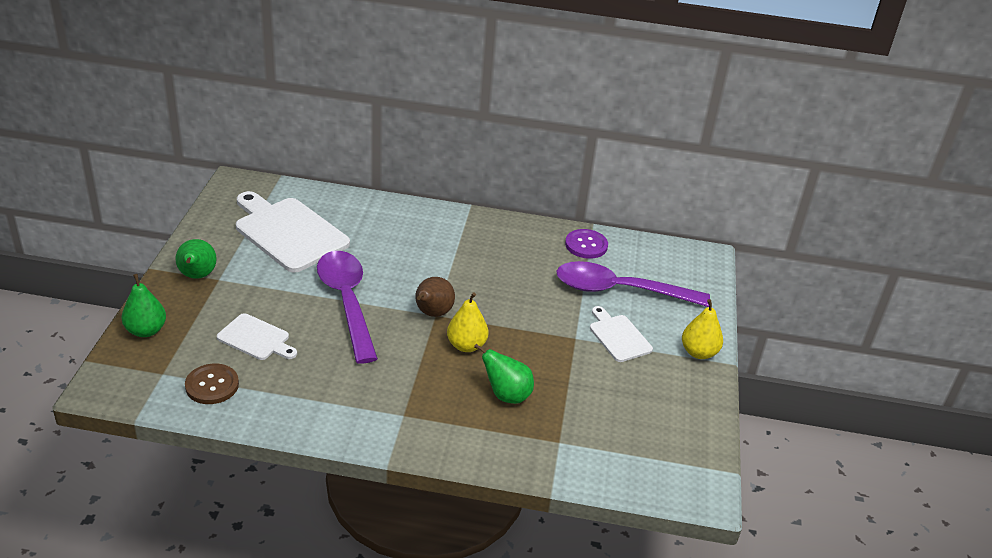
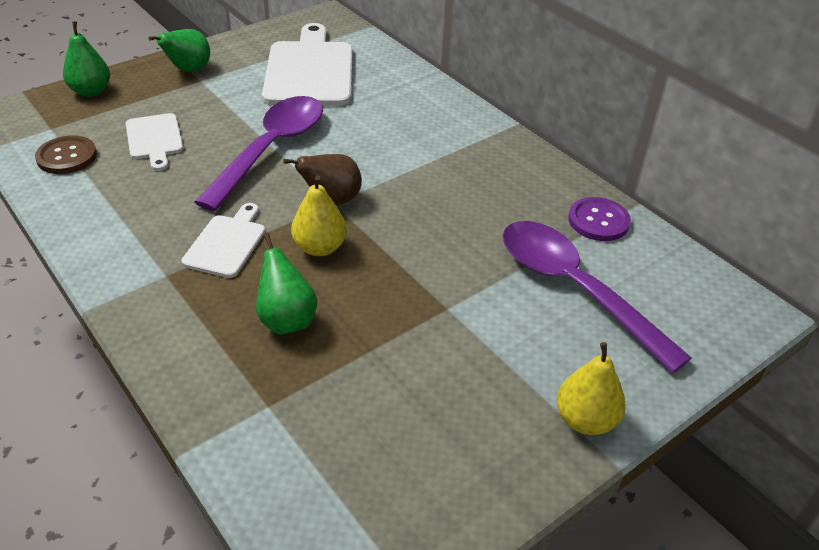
camera: 45 degrees right, 5 degrees up
white cutting board [590,306,653,362] -> white cutting board moved to [181,203,265,278]

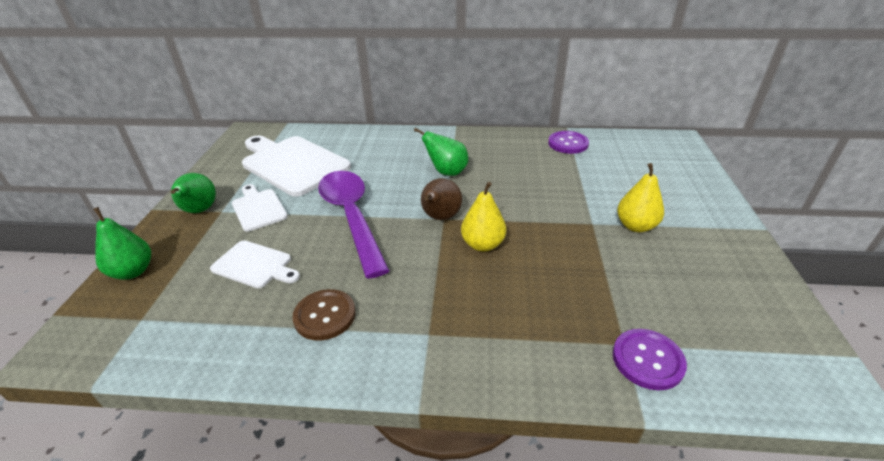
camera: 45 degrees left, 5 degrees down
brown button [35,135,97,174] -> brown button moved to [292,289,356,341]
white cutting board [181,203,265,278] -> white cutting board moved to [232,184,288,232]
green pear [256,233,317,334] -> green pear moved to [414,128,469,176]
purple spoon [502,221,692,373] -> none
yellow pear [557,342,626,435] -> yellow pear moved to [617,163,664,232]
none -> purple button [613,329,687,390]

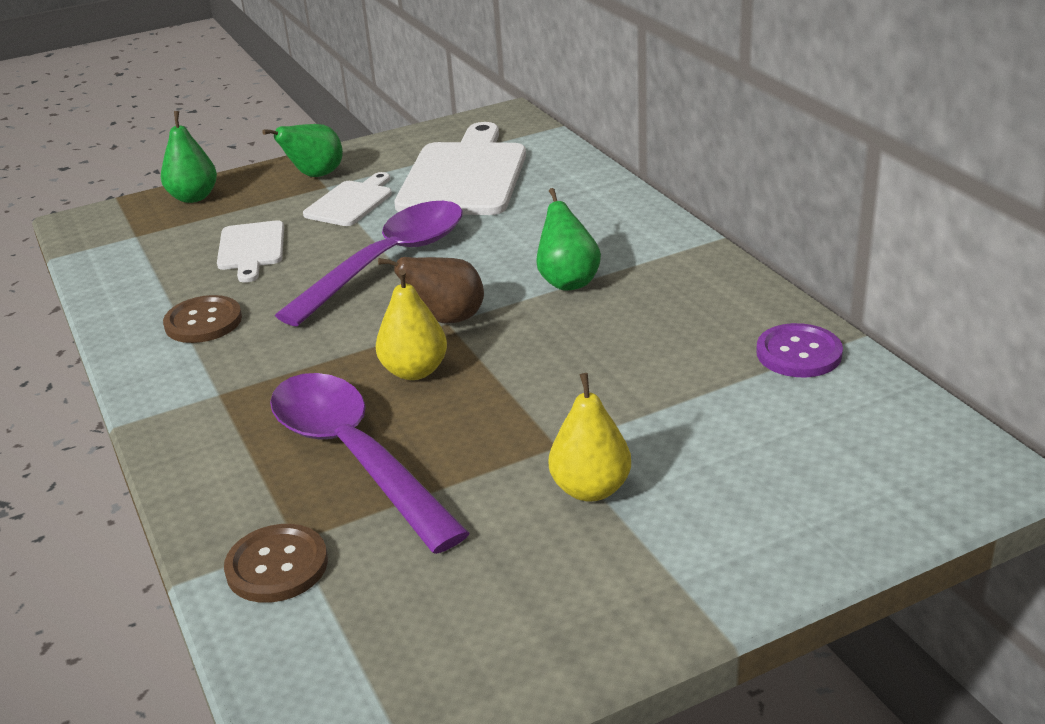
camera: 60 degrees right, 5 degrees down
purple button [613,329,687,390] -> brown button [224,524,328,603]
none -> purple spoon [270,373,470,554]

